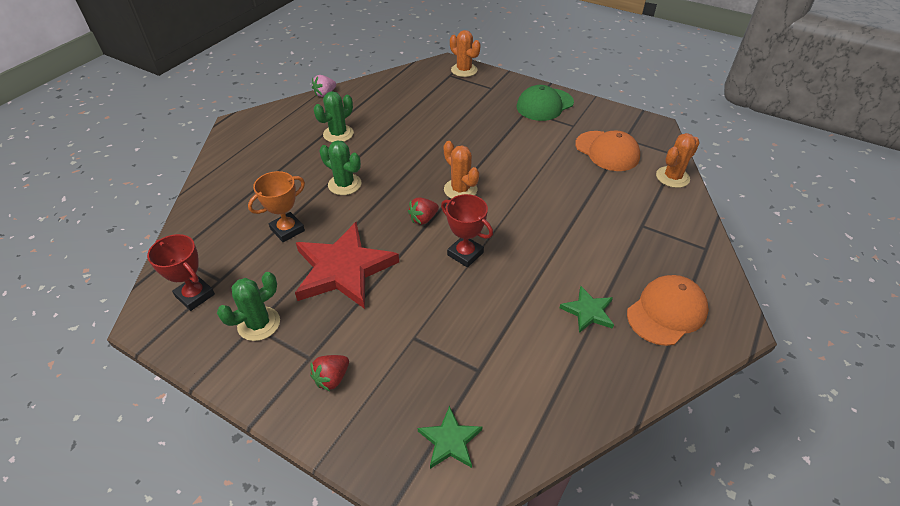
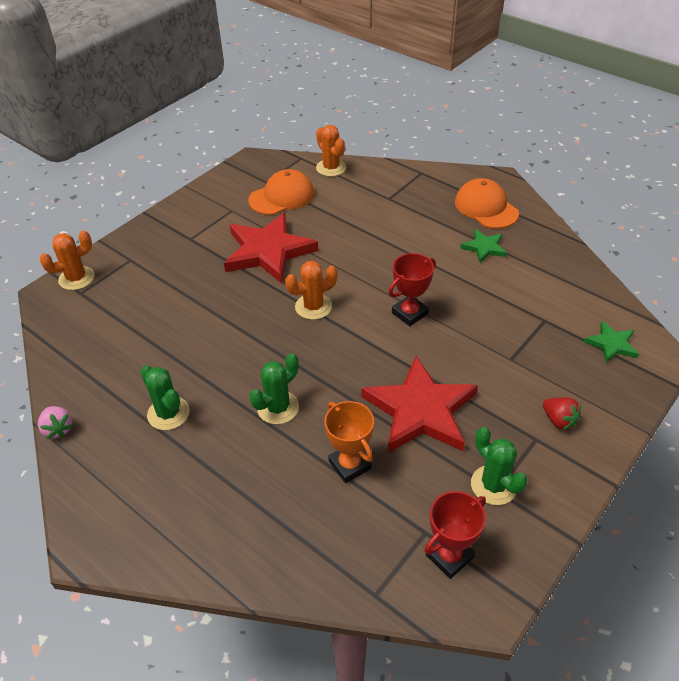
camera: 80 degrees left, 0 degrees up
red strawberry [408,197,439,225] -> none
green cap [516,85,574,121] -> none
none -> red star [224,213,318,284]

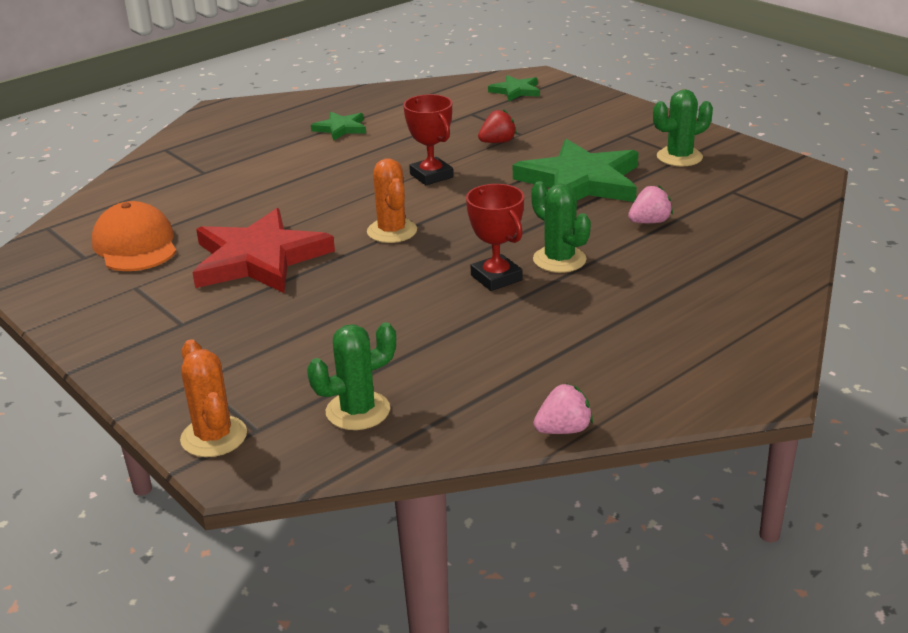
camera: 80 degrees left, 15 degrees down
green cactus [141,365,190,430] -> green cactus moved to [307,322,396,430]
orange cactus [316,125,346,177] -> none
orange trophy [324,401,374,483] -> pink strawberry [628,185,673,223]
red star [362,356,478,453] -> green star [513,139,638,202]
red trophy [424,491,486,579] -> red trophy moved to [466,184,524,291]
orange cap [455,178,519,229] -> none
red strawberry [543,397,581,430] -> red strawberry moved to [478,109,517,143]

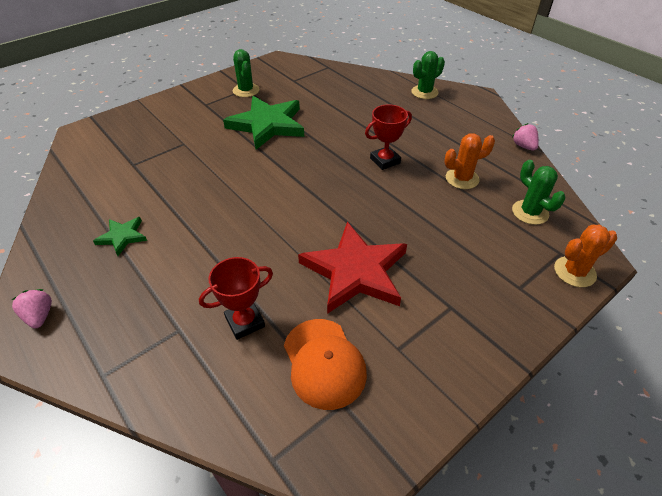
camera: 90 degrees left, 15 degrees up
orange cap [92,201,176,271] -> orange cap turned 90 degrees counterclockwise [284,319,367,410]
orange cactus [367,158,417,243] -> orange cactus moved to [444,133,495,189]
red trophy [403,94,453,185] -> red trophy moved to [199,257,273,340]
red strawberry [478,109,517,143] -> none
green star [488,75,540,101] -> none
green cactus [531,181,591,273] -> green cactus moved to [411,51,445,99]
pink strawberry [628,185,673,223] -> pink strawberry moved to [12,289,52,328]

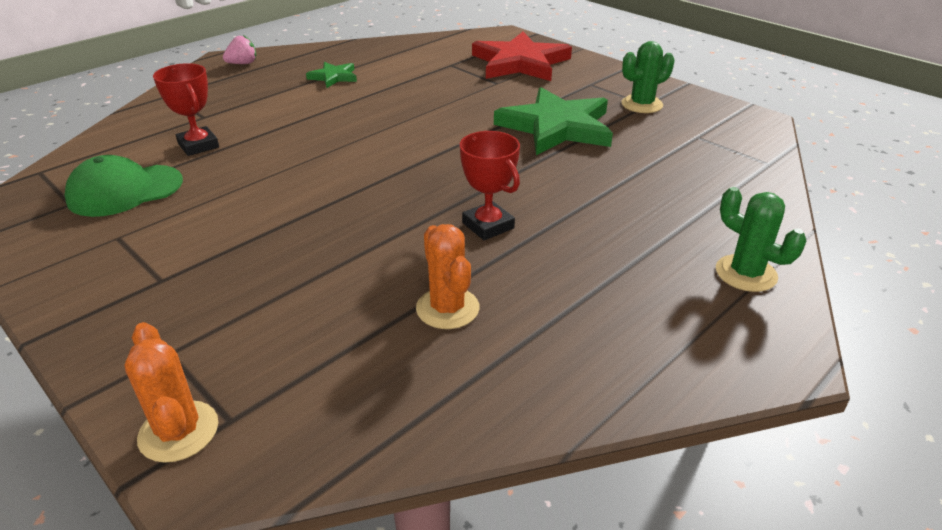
camera: 85 degrees right, 10 degrees down
orange cap [284,319,367,410] -> green cap [64,155,183,217]
red star [298,222,407,314] -> red star moved to [472,32,572,81]
pink strawberry [512,123,539,151] -> none
green cactus [512,160,565,225] -> none

